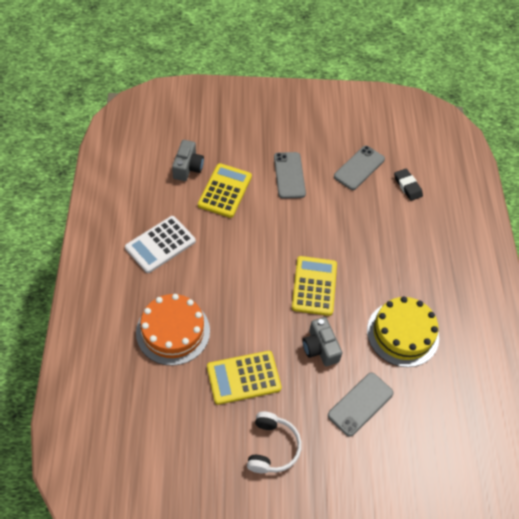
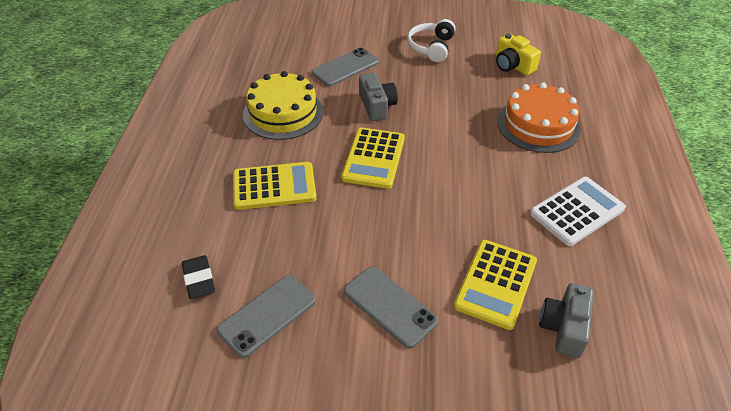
camera: 170 degrees left, 10 degrees down
yellow calculator [207,351,282,405] -> yellow calculator moved to [233,162,317,210]
grey phone [274,152,306,199] -> grey phone turned 45 degrees counterclockwise [344,267,438,348]
none -> yellow camera [496,33,541,76]

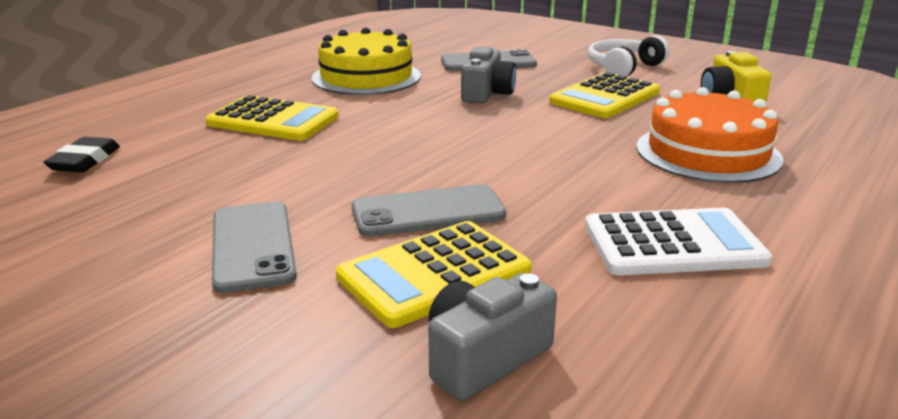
camera: 30 degrees right, 20 degrees down
grey phone [217,275,316,358] -> grey phone moved to [352,184,506,237]
yellow calculator [341,128,405,189] -> yellow calculator moved to [549,72,660,118]

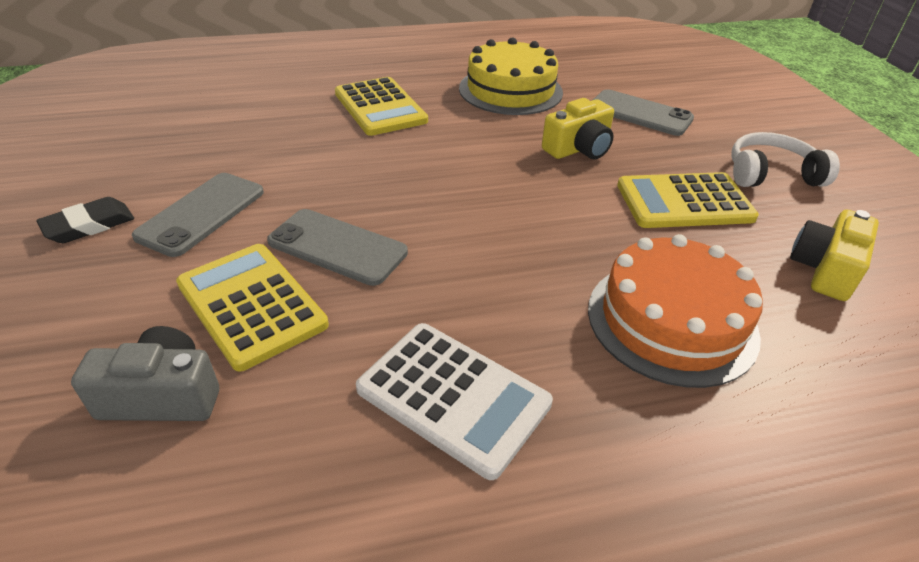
camera: 40 degrees right, 15 degrees up
black eraser [43,137,120,173] -> black eraser moved to [36,197,134,243]
yellow calculator [336,221,531,328] -> yellow calculator turned 45 degrees clockwise [176,244,329,372]
grey camera [461,46,516,104] -> yellow camera [542,98,614,159]

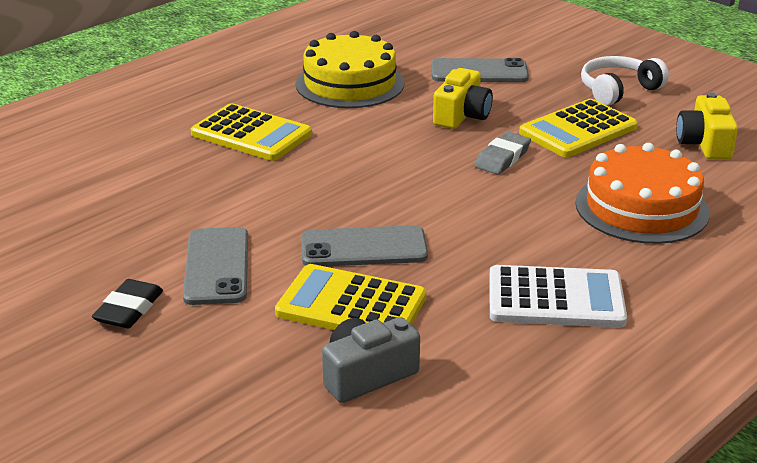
camera: 30 degrees left, 10 degrees down
none -> grey eraser [475,132,531,175]

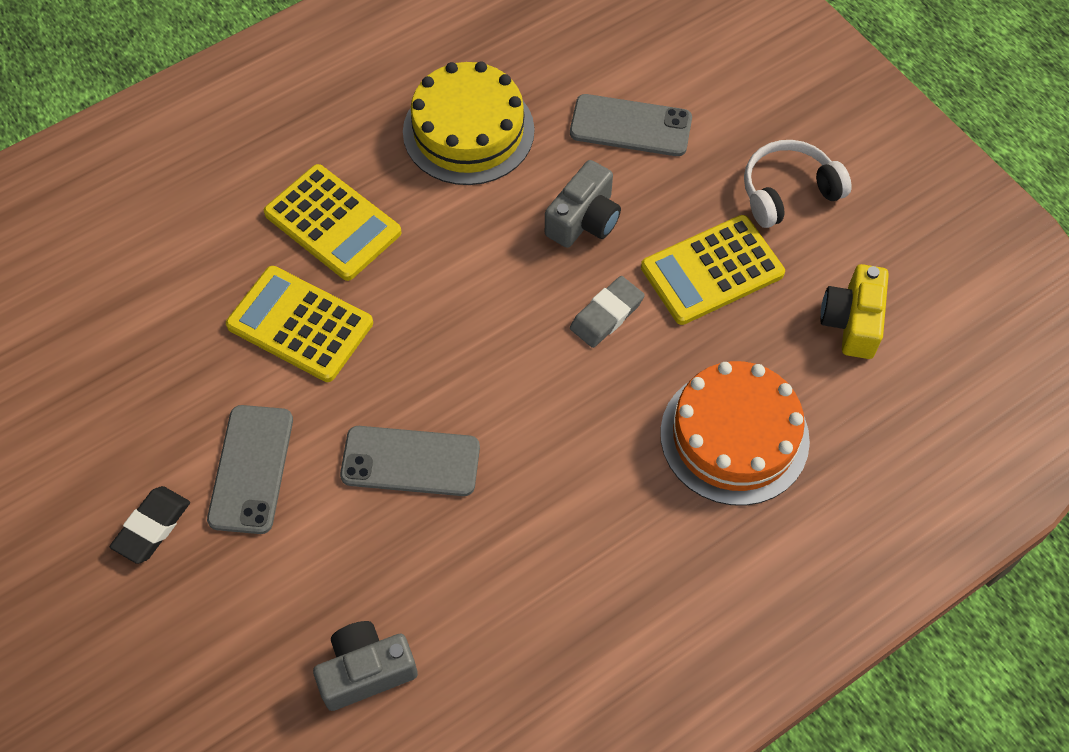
camera: 10 degrees right, 30 degrees up
yellow calculator [275,264,427,330] -> yellow calculator moved to [226,266,373,382]
yellow camera [433,68,493,129] -> grey camera [545,160,621,248]
white calculator [489,265,627,327] -> none

